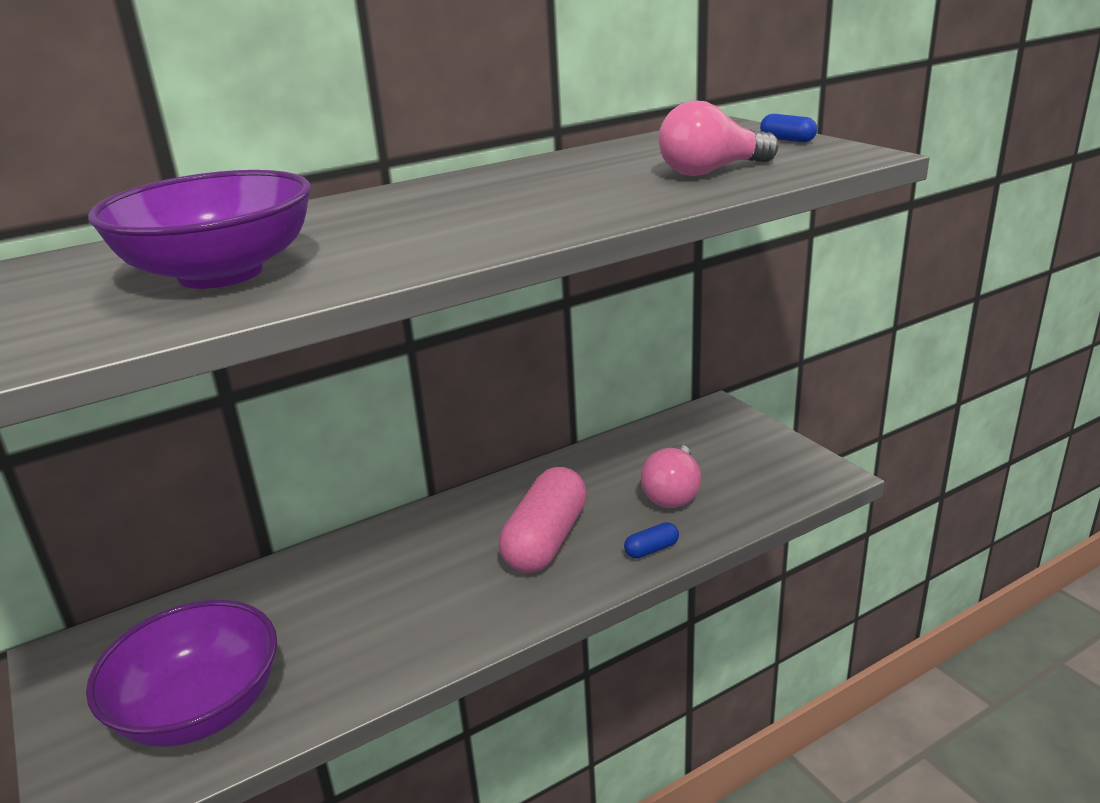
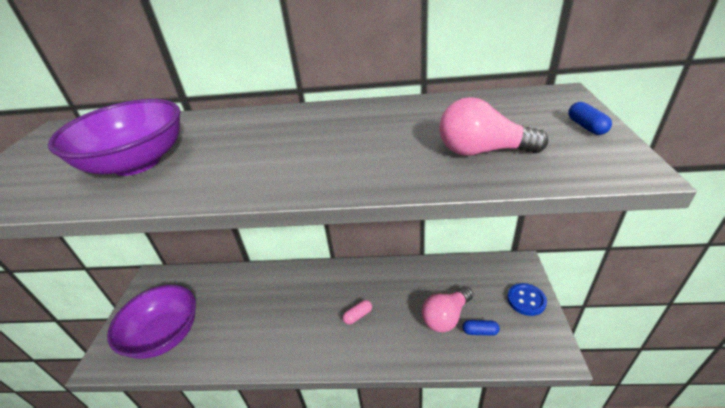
camera: 35 degrees right, 10 degrees up
pink capsule [499,467,587,573] -> pink capsule [343,300,372,325], size x0.42
blue capsule [624,522,679,558] -> blue capsule moved to [463,320,500,336]
none -> blue button [507,283,547,316]

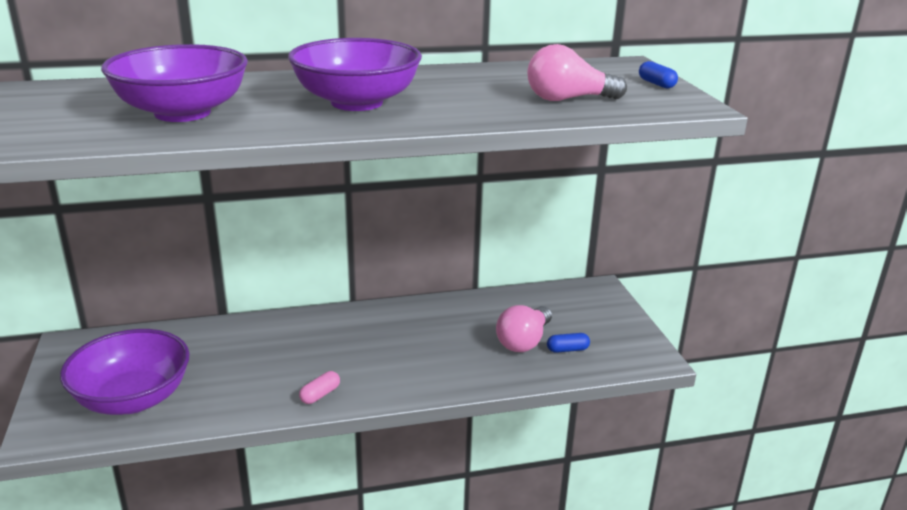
camera: 20 degrees left, 10 degrees down
pink capsule [343,300,372,325] -> pink capsule moved to [299,371,340,404]
blue button [507,283,547,316] -> none
none -> purple bowl [288,38,422,111]

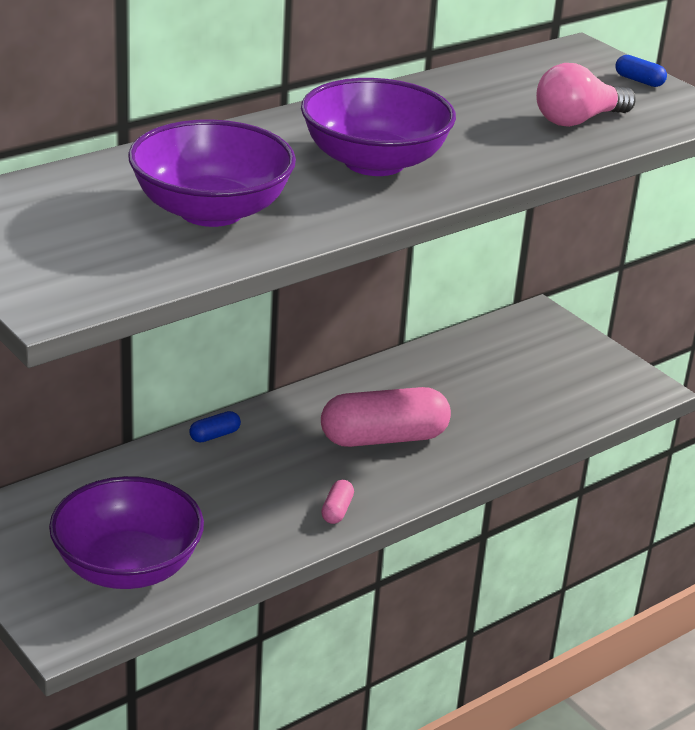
camera: 25 degrees left, 5 degrees up
pink light bulb [496,305,552,352] -> none
blue capsule [547,333,590,353] -> blue capsule moved to [189,411,241,443]
none -> pink capsule [321,387,451,447]

